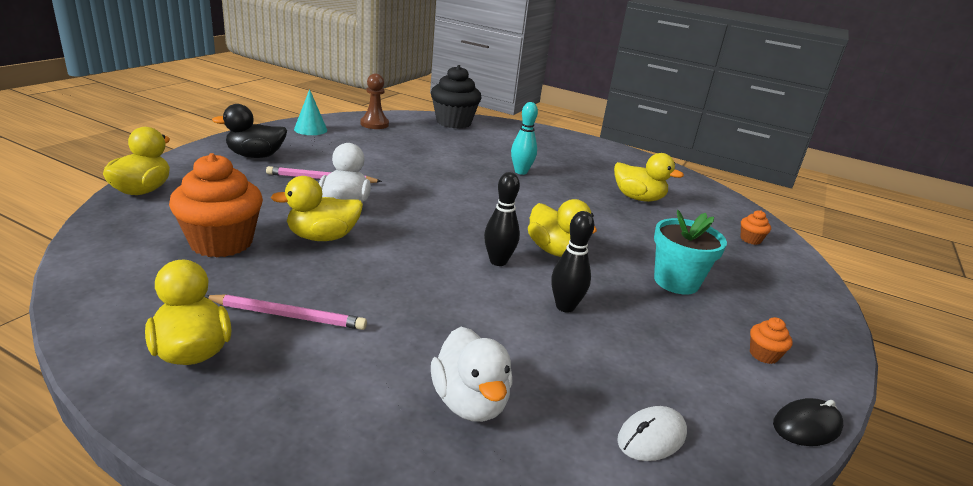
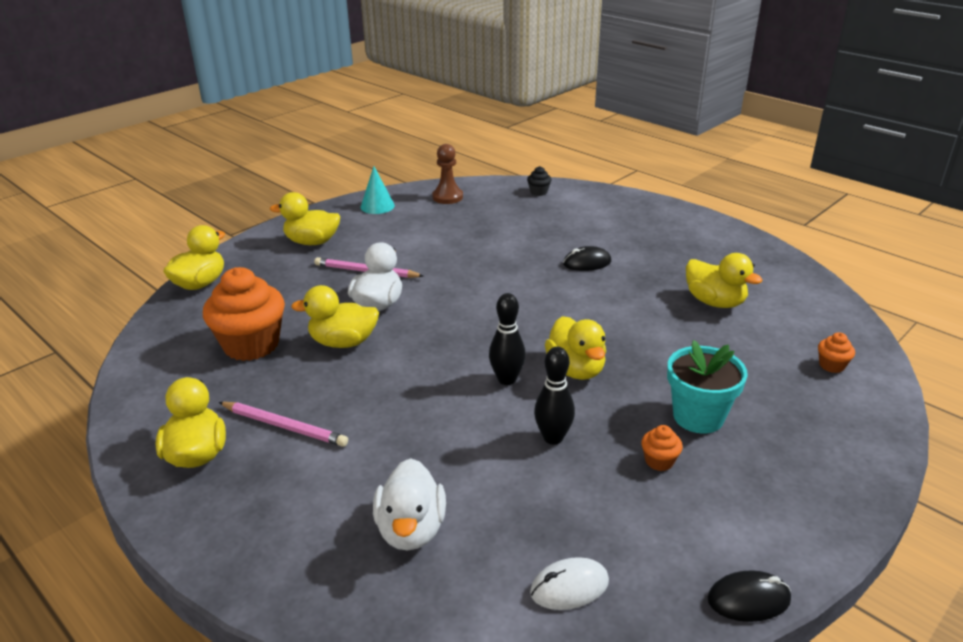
camera: 20 degrees right, 5 degrees up
black duck [212,104,287,158] -> yellow duck [270,192,340,245]
black cupcake [431,65,482,128] -> black cupcake [527,166,551,196], size x0.42
turquoise bowling pin [511,102,538,175] -> black mouse [563,246,611,271]
orange cupcake [750,317,793,364] -> orange cupcake moved to [641,425,683,471]

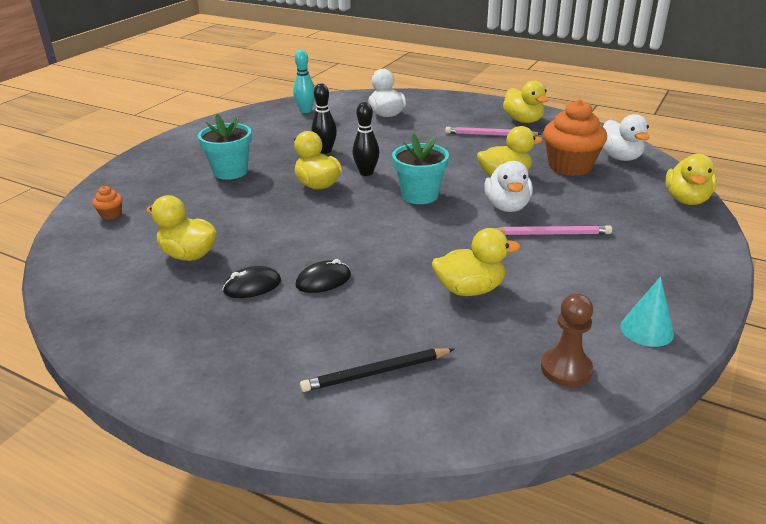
camera: 165 degrees right, 0 degrees up
yellow duck [270,192,340,245] -> yellow duck moved to [432,228,520,296]
black cupcake [527,166,551,196] -> none
white mouse [530,557,609,610] -> turquoise bowling pin [293,50,315,113]
orange cupcake [641,425,683,471] -> none
black mouse [707,570,791,622] -> black mouse moved to [222,266,281,298]
none -> black pencil [300,348,454,392]
none -> turquoise flower pot [392,134,449,204]
none -> white duck [602,114,650,161]

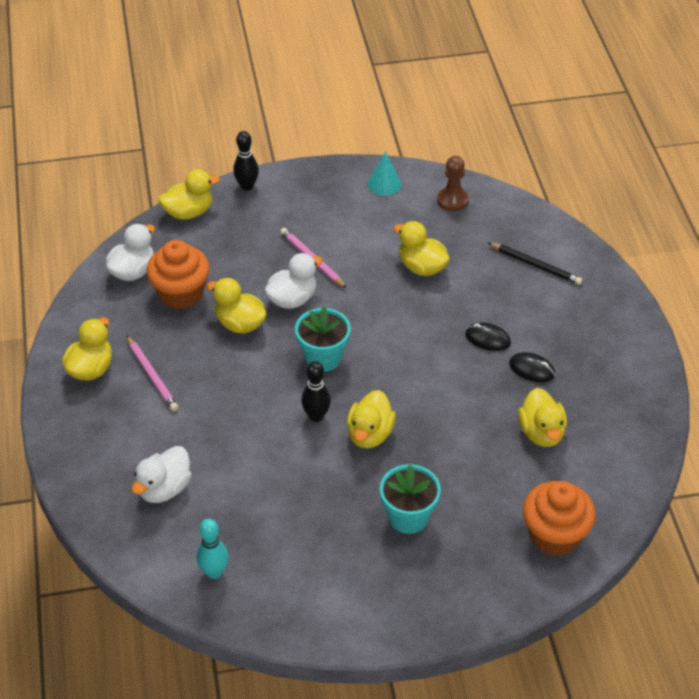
camera: 130 degrees left, 15 degrees up
orange cupcake [92,186,122,220] -> orange cupcake [523,481,596,556], size x2.36
black bowling pin [311,83,337,154] -> black bowling pin moved to [233,131,259,191]

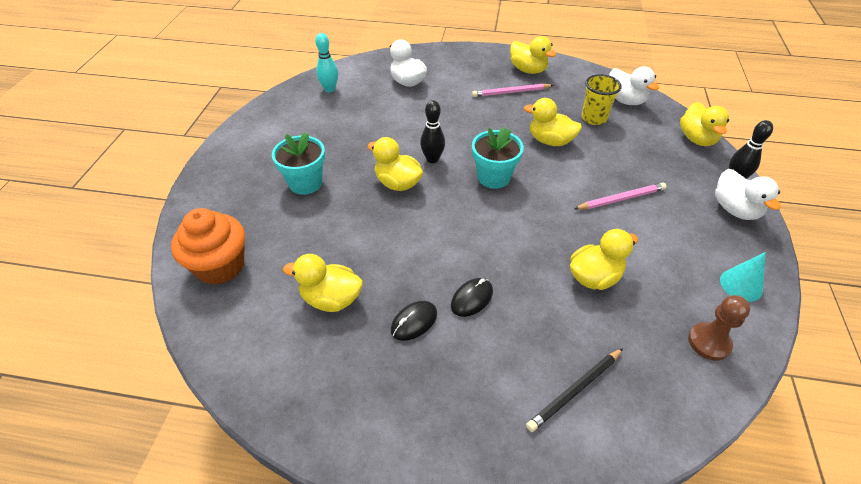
camera: 110 degrees right, 0 degrees up
orange cupcake [147,240,210,309] -> yellow cup [581,74,622,125]
yellow duck [207,278,267,334] -> yellow duck turned 120 degrees counterclockwise [524,98,582,146]
white duck [264,253,323,309] -> white duck moved to [715,169,781,220]

